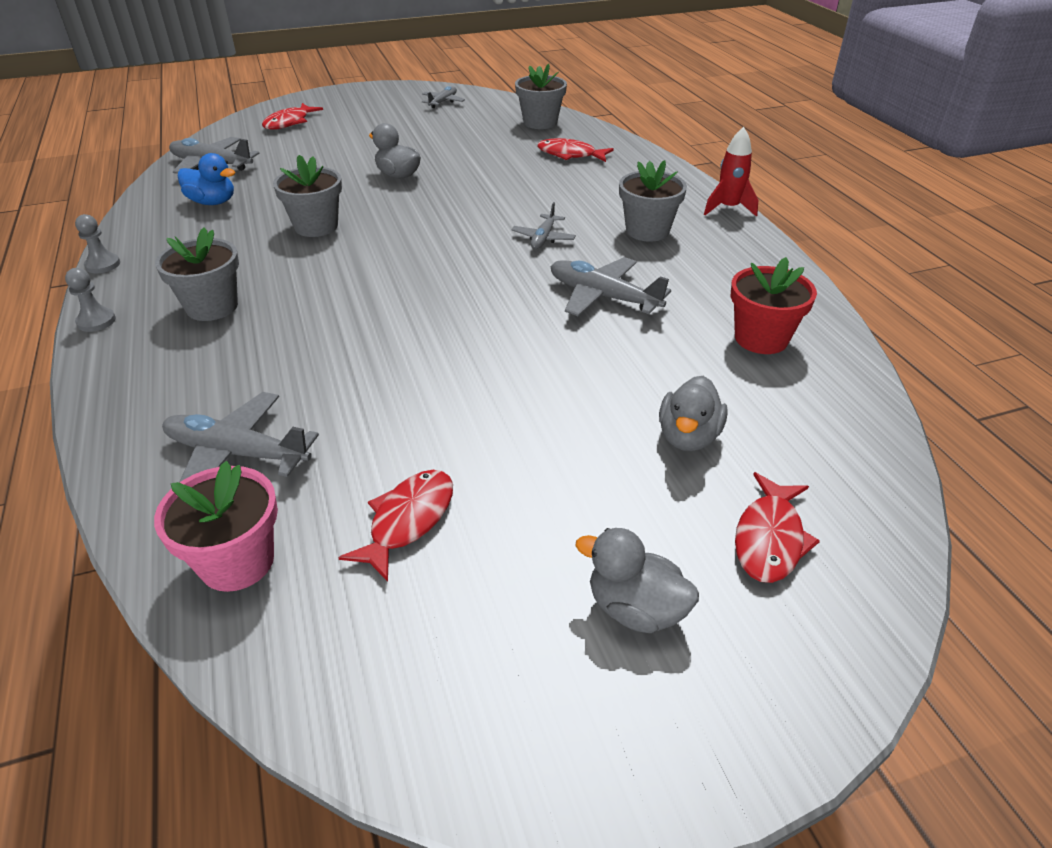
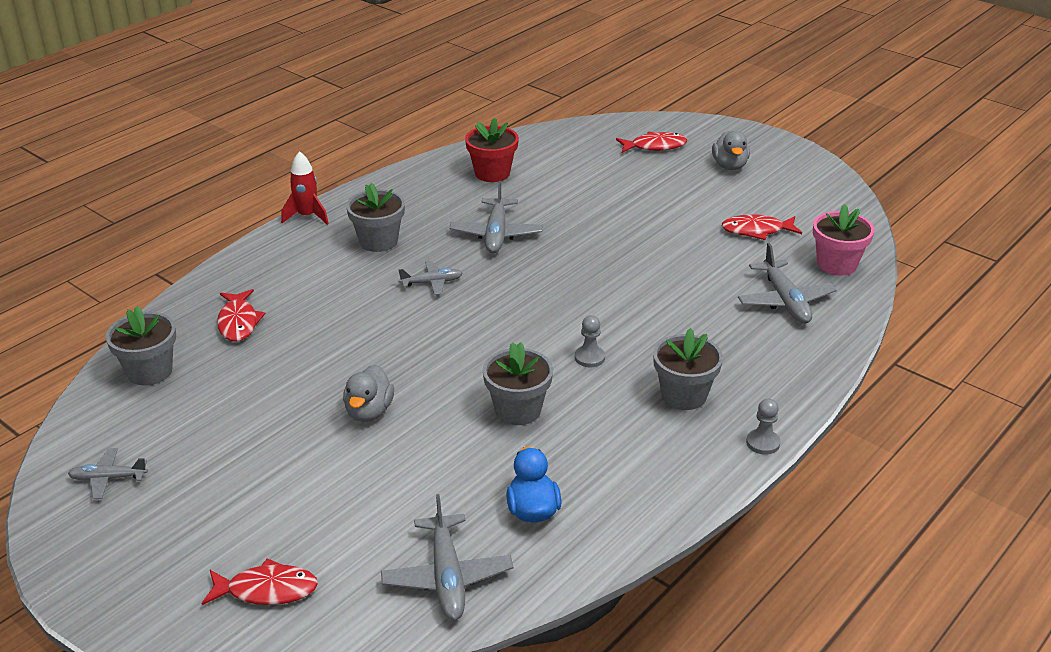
camera: 120 degrees left, 5 degrees down
grey pawn [75,214,120,273] -> grey pawn moved to [575,315,605,367]
grey duck [659,376,728,451] -> none

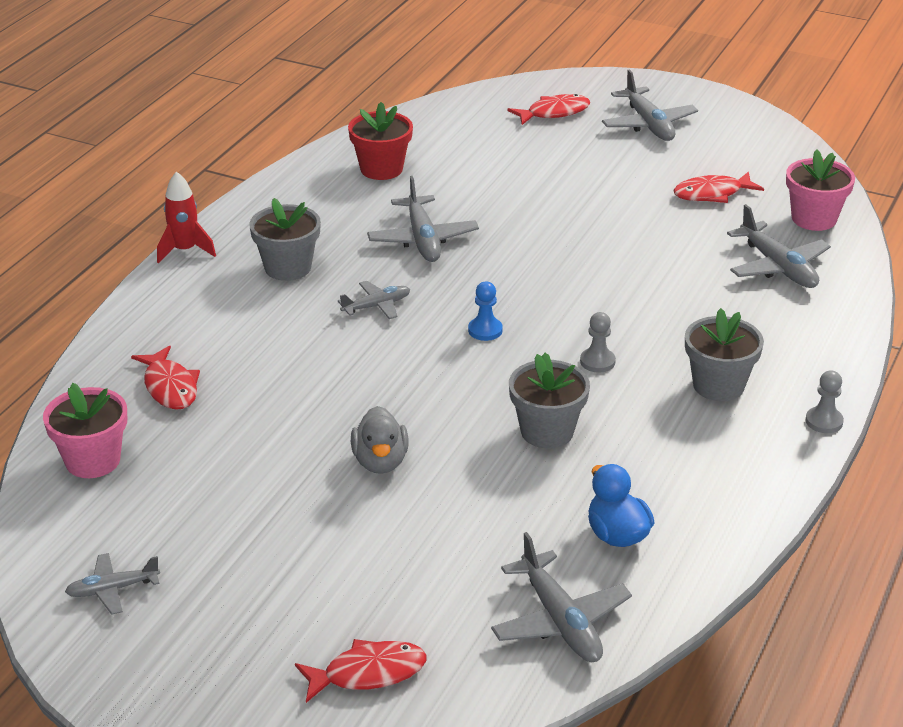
camera: 15 degrees left, 0 degrees up
grey flower pot [106,306,176,386] -> pink flower pot [43,382,127,478]
grey duck [712,131,750,170] -> grey plane [602,69,698,141]
none -> blue pawn [468,282,503,341]

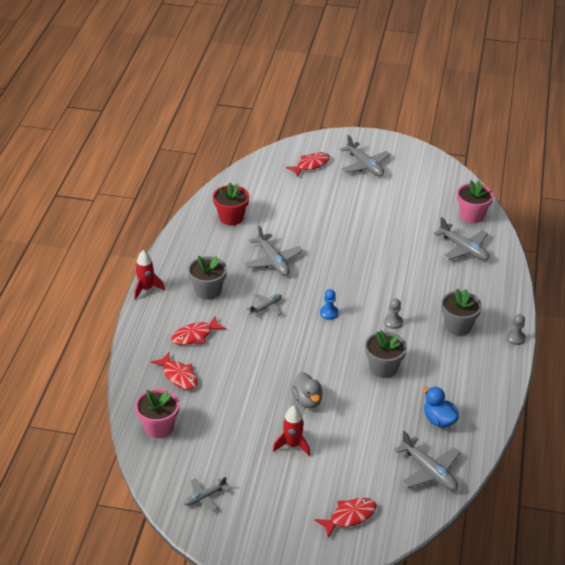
camera: 15 degrees left, 5 degrees up
red fish [673,172,764,203] -> red fish moved to [171,316,226,345]
none -> red rocket [273,406,310,456]

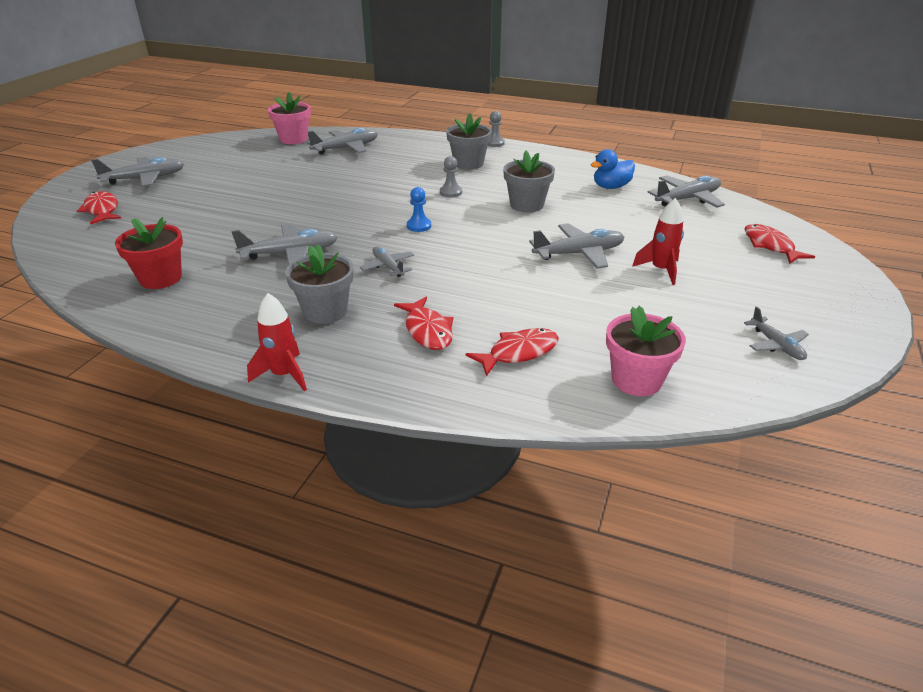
camera: 80 degrees left, 5 degrees down
grey duck [291,372,323,408] -> grey plane [529,223,624,269]

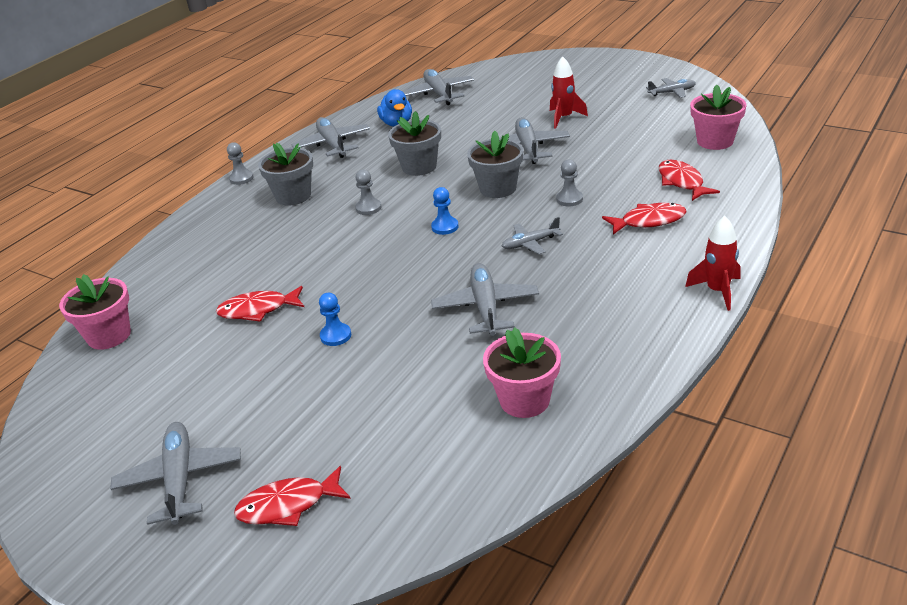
camera: 75 degrees left, 0 degrees up
red flower pot [115,217,183,289] -> pink flower pot [483,327,561,418]
grey flower pot [285,245,354,324] -> grey flower pot moved to [467,131,523,198]
grey plane [307,128,378,154] -> grey plane moved to [291,117,370,158]
red fish [745,224,815,264] -> red fish moved to [216,286,304,322]
none -> blue pawn [319,293,351,346]
none -> grey pawn [556,160,583,206]

